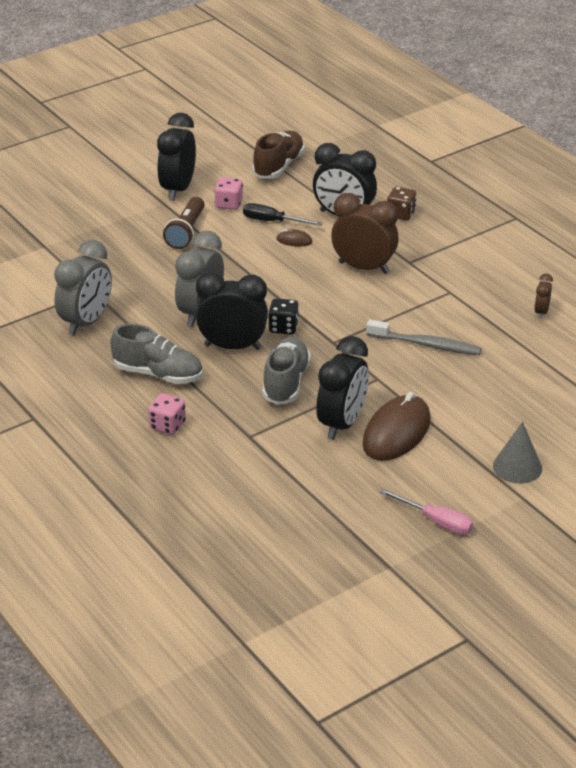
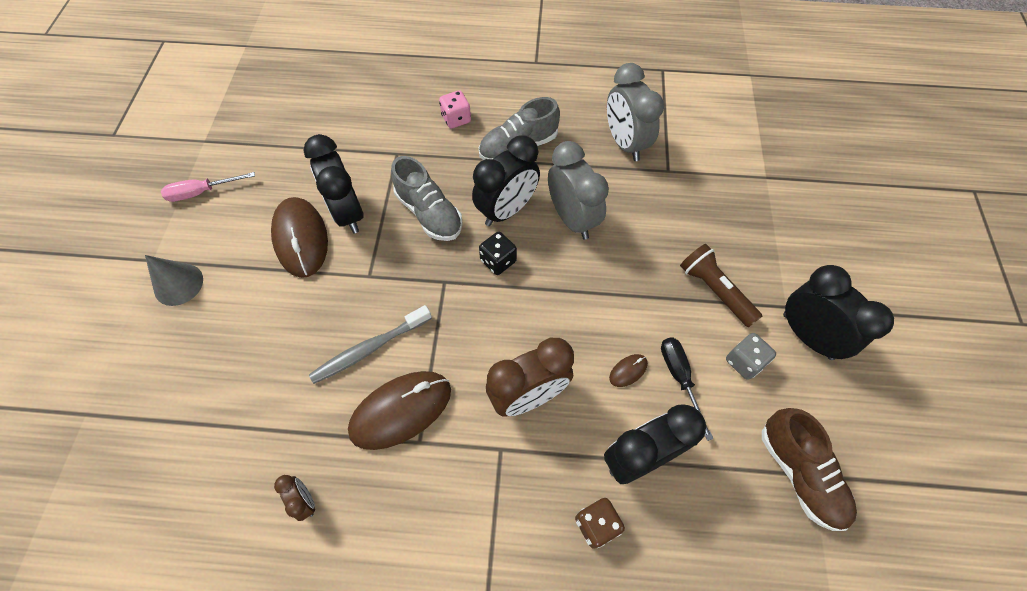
camera: 130 degrees right, 25 degrees up
pink dice [214,177,243,210] -> grey dice [726,333,776,380]
black screwdriver [243,203,323,226] -> black screwdriver turned 75 degrees counterclockwise [661,337,713,441]
none -> brown mouse [348,371,451,450]

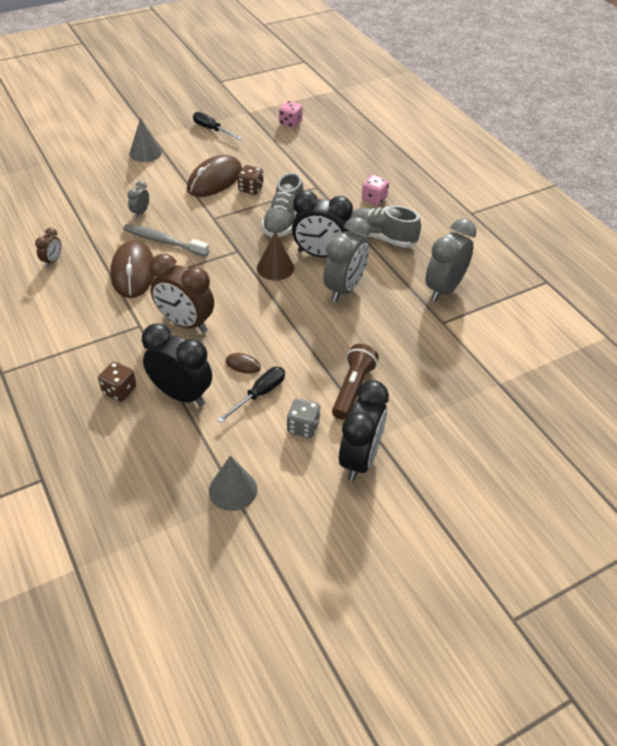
camera: 55 degrees right, 15 degrees down
pink screwdriver [161,172,255,202] -> black screwdriver [193,112,242,140]
black clock [303,134,363,234] -> brown dice [238,165,264,195]
brown mouse [348,371,451,450] -> brown mouse turned 60 degrees clockwise [111,240,155,298]
black dice [479,232,517,275] -> brown cone [257,232,294,281]
brown shoe [762,408,857,531] -> grey cone [209,456,257,511]
none -> grey clock [127,181,149,218]
none -> pink dice [279,101,303,128]

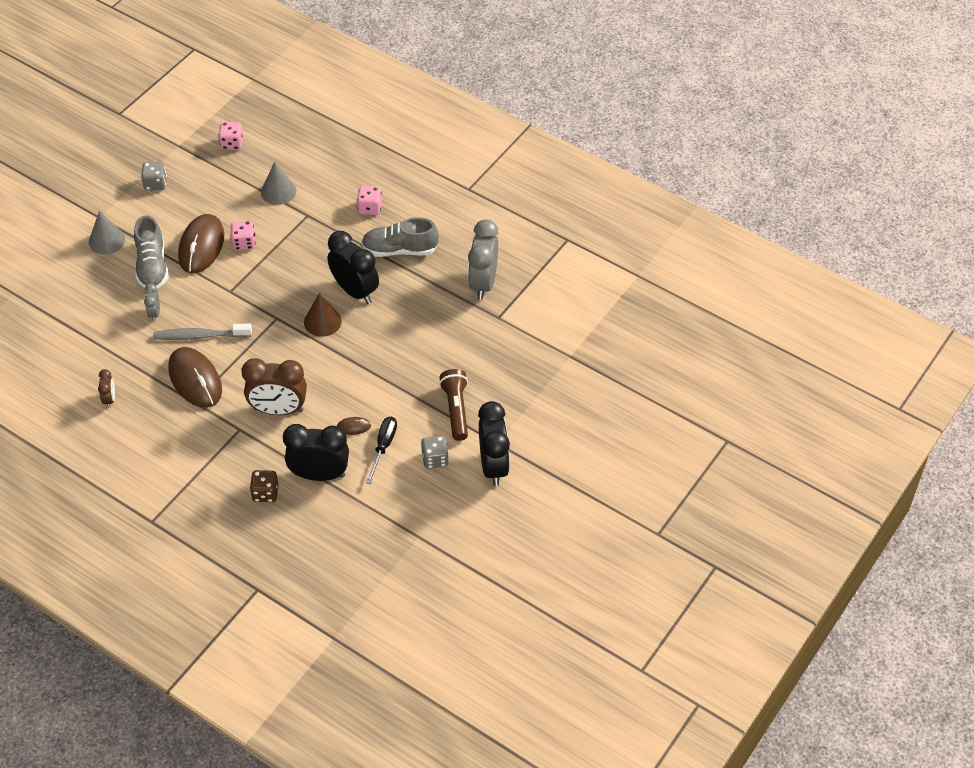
camera: 25 degrees left, 5 degrees up
black screwdriver [193,112,242,140] -> grey dice [141,162,167,190]
grey cone [209,456,257,511] -> grey cone moved to [261,162,297,205]
brown dice [238,165,264,195] -> pink dice [230,221,255,250]
grey shoe [262,173,303,237] -> grey shoe moved to [134,215,169,289]
black clock [292,190,353,257] -> black clock turned 120 degrees counterclockwise [327,231,379,304]
grey clock [323,217,370,302] -> none

